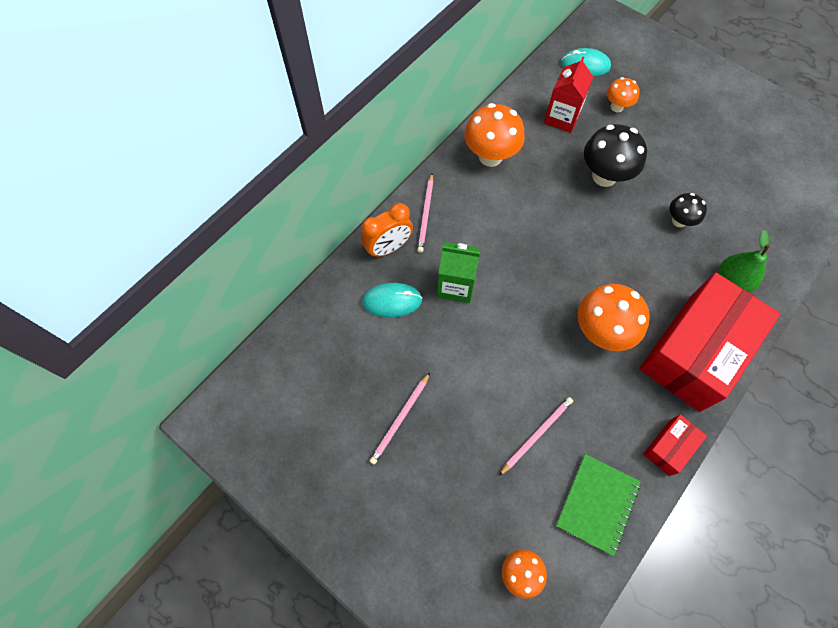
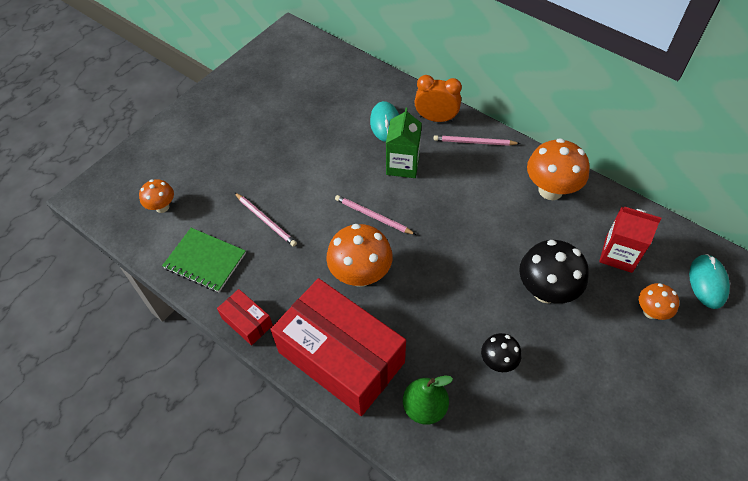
camera: 90 degrees right, 10 degrees down
orange clock [361,203,413,258] -> orange clock turned 135 degrees clockwise [414,75,462,122]
pink pencil [369,372,430,464] -> pink pencil moved to [335,195,416,235]

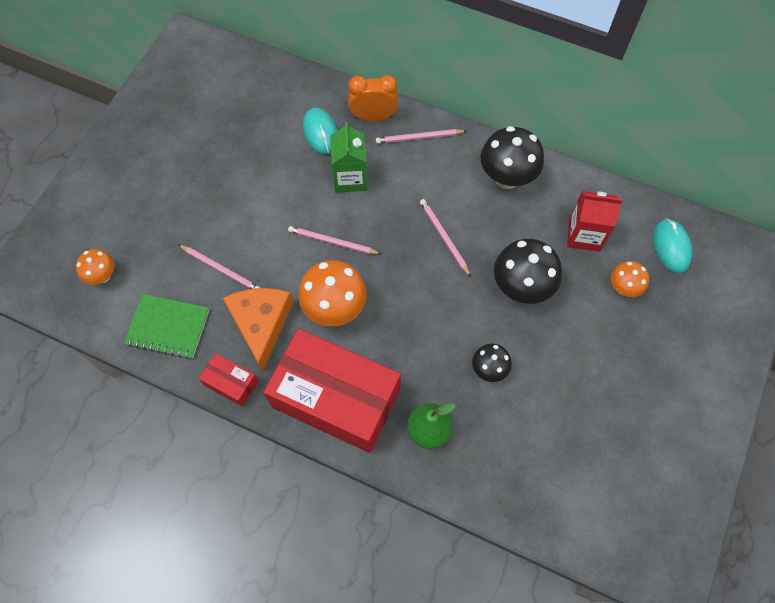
camera: 15 degrees left, 10 degrees up
orange mushroom [527,138,590,200] -> black mushroom [481,126,544,189]
none -> orange cheese [223,288,293,372]
none -> pink pencil [420,199,471,277]

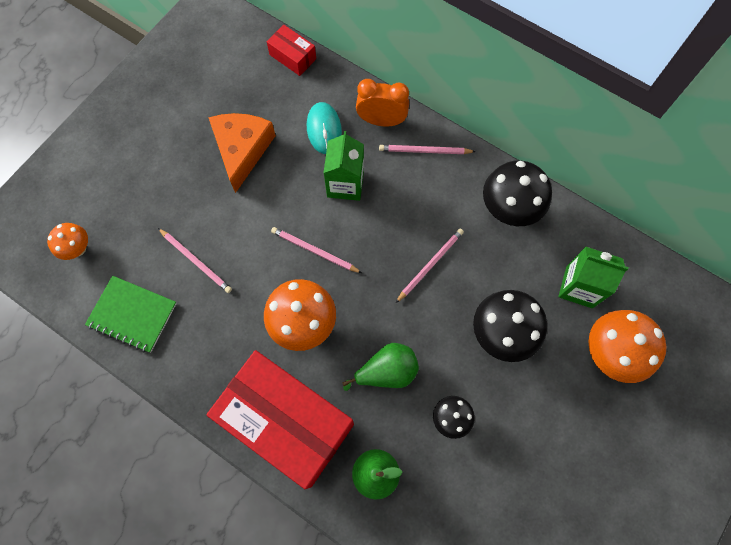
camera: 10 degrees right, 5 degrees up
red box [198,353,259,407] -> red box moved to [267,25,316,76]
orange cheese [223,288,293,372] -> orange cheese moved to [208,113,276,193]
pink pencil [420,199,471,277] -> pink pencil turned 60 degrees clockwise [396,229,464,303]
red carton [567,191,623,252] -> green carton [558,246,629,308]
orange mushroom [611,261,649,297] -> orange mushroom [588,310,667,383], size x1.77
turquoise mouse [653,219,693,273] -> none
none -> green pear [343,343,419,391]

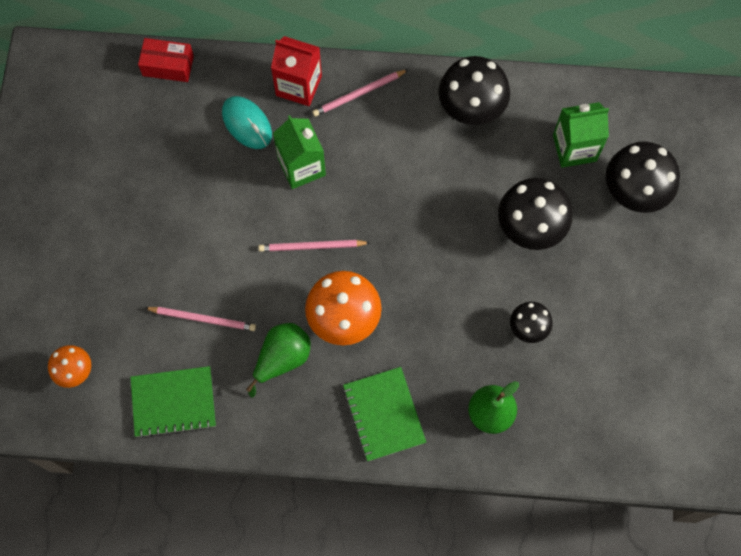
camera: 30 degrees left, 0 degrees up
red box [206,350,354,489] -> green notebook [343,367,426,461]
orange cheese [208,113,276,193] -> none
green pear [343,343,419,391] -> green pear moved to [246,323,311,398]
orange clock [356,79,409,127] -> red carton [271,36,322,106]
pink pencil [396,229,464,303] -> none
orange mushroom [588,310,667,383] -> black mushroom [606,142,680,213]

